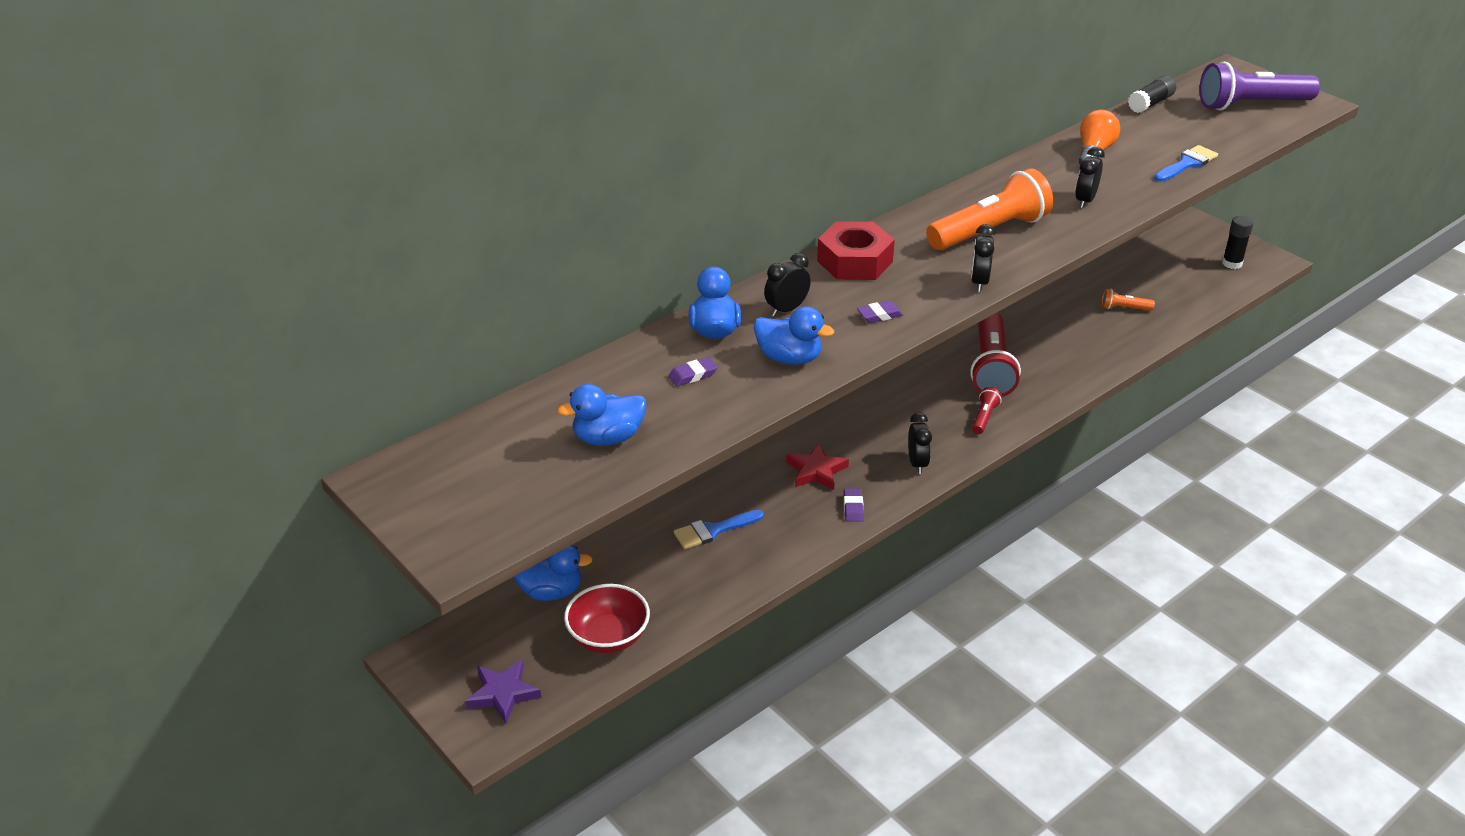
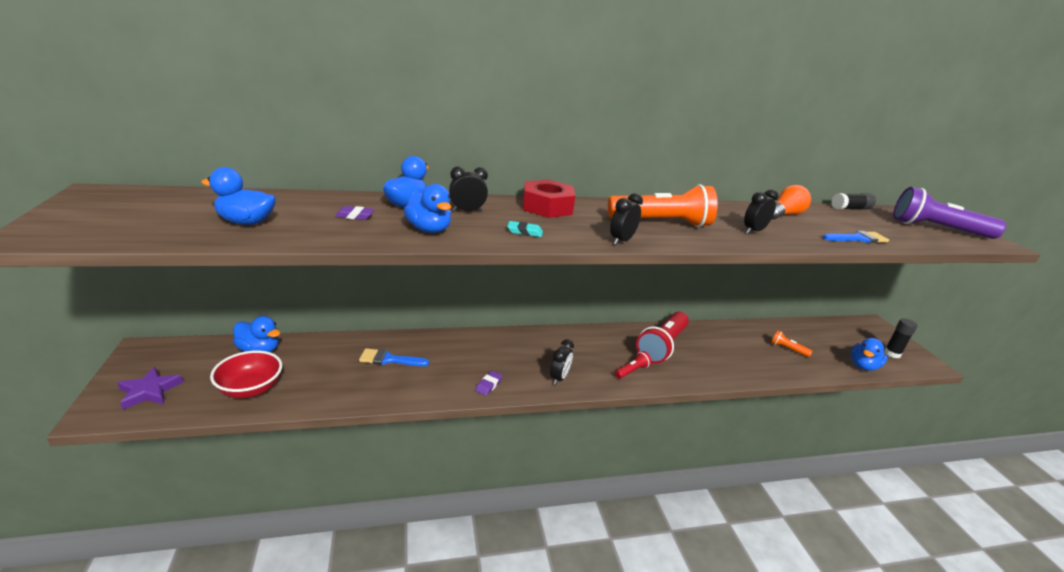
camera: 25 degrees right, 10 degrees down
red star [786,443,849,490] -> none
purple eraser [857,301,903,323] -> turquoise eraser [507,221,543,237]
none -> blue duck [851,338,888,371]

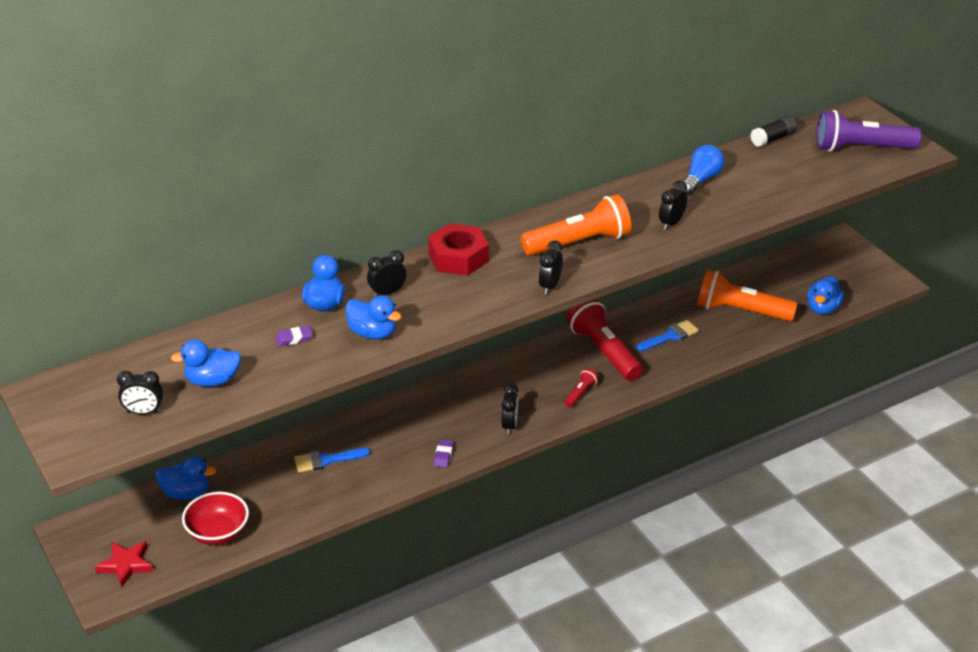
camera: 15 degrees left, 10 degrees up
purple star [118,367,183,410] -> red star [95,541,153,587]
turquoise eraser [507,221,543,237] -> none
red flashlight [636,312,689,364] -> red flashlight turned 135 degrees clockwise [566,299,643,381]
orange flashlight [771,330,813,357] -> orange flashlight [697,270,798,321], size x2.21
orange light bulb [772,185,811,220] -> blue light bulb [681,145,725,195]
blue brush [823,231,889,243] -> blue brush moved to [636,320,699,351]
black glue stick [884,318,918,358] -> none
none -> black clock [117,371,163,415]

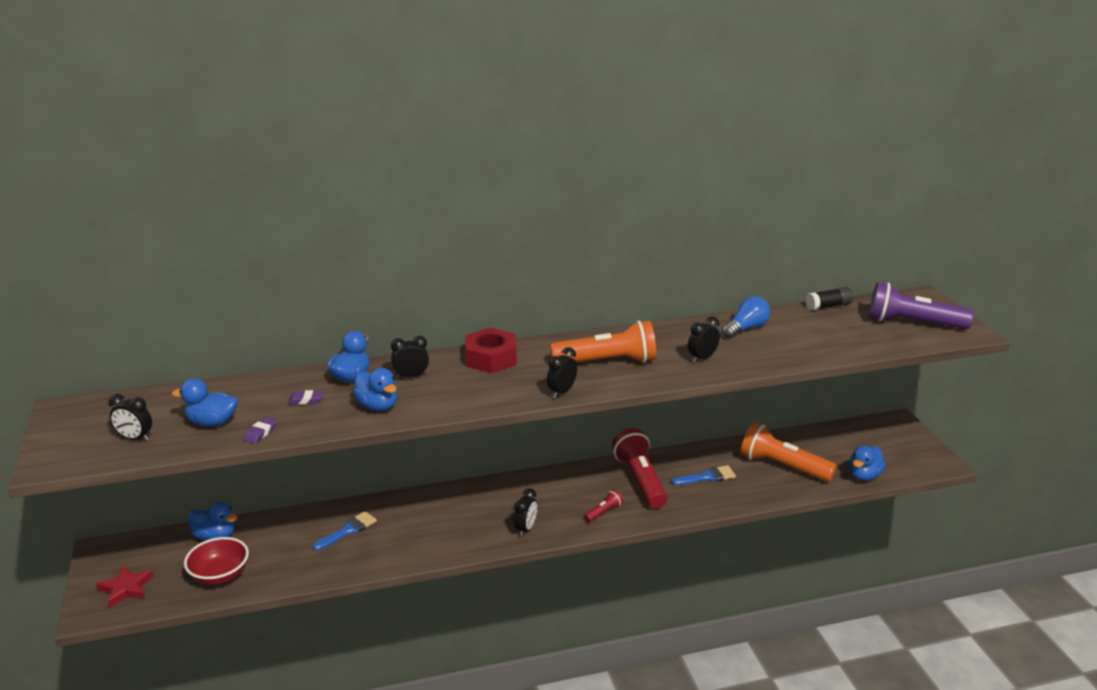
camera: 15 degrees right, 10 degrees down
blue brush [294,448,370,473] -> blue brush turned 135 degrees clockwise [312,511,377,551]
purple eraser [434,439,454,468] -> purple eraser moved to [243,417,277,444]

